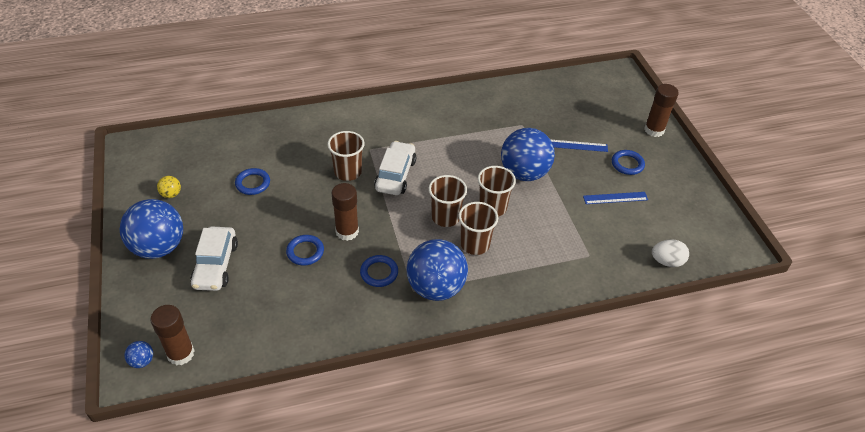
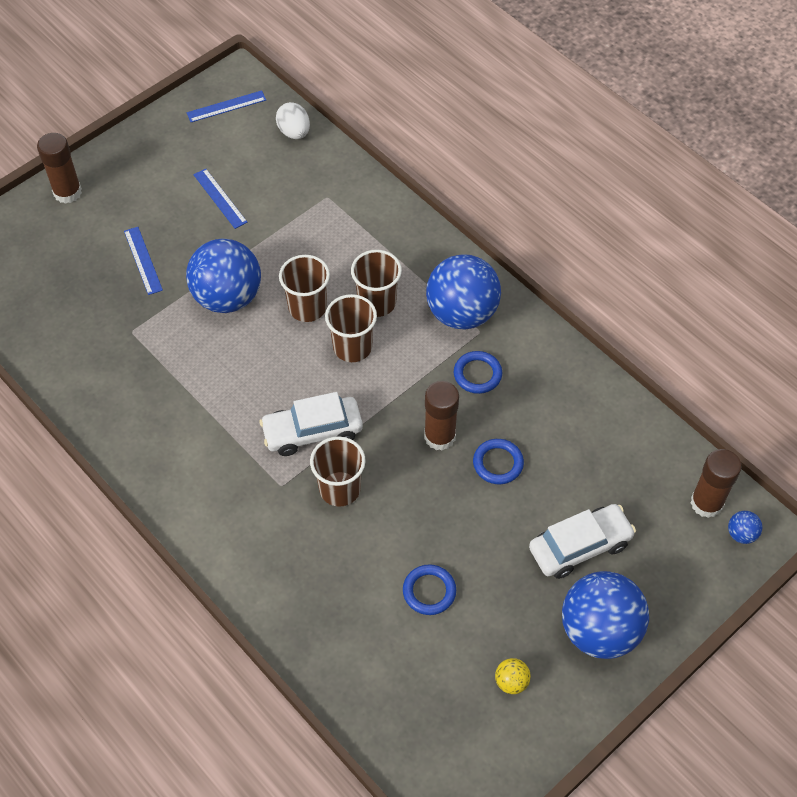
camera: 115 degrees left, 10 degrees up
blue ring [612,150,645,175] -> none
none -> blue ruler [187,90,266,122]

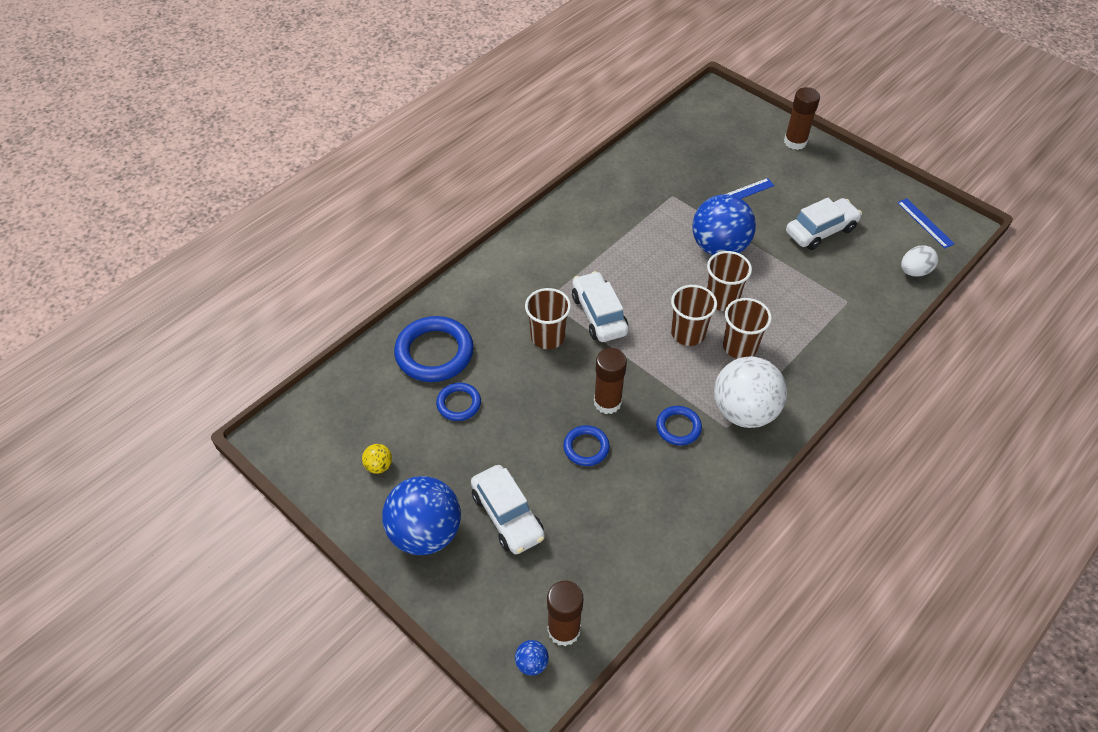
camera: 85 degrees right, 5 degrees down
blue ruler [193,169,247,229] -> white car [786,198,862,250]
blue ball [426,254,501,330] -> white ball [714,356,787,428]
none -> blue ring [394,316,474,382]

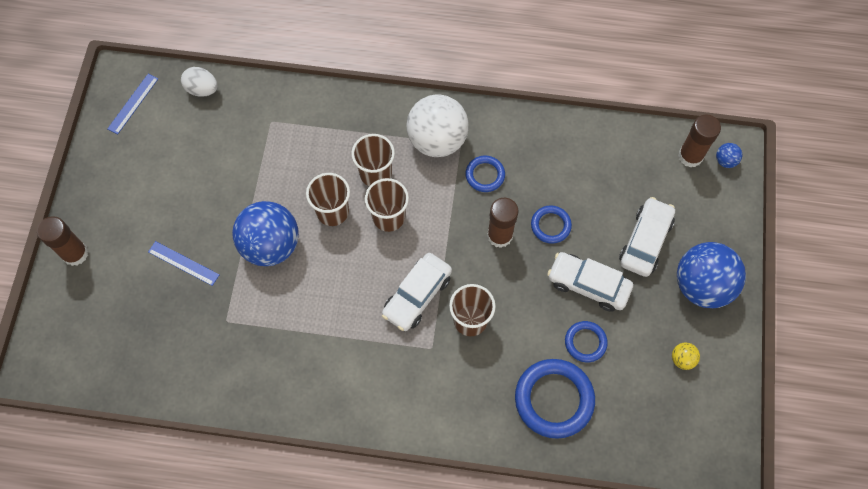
camera: 125 degrees left, 15 degrees up
white car [786,198,862,250] -> white car moved to [547,252,633,312]

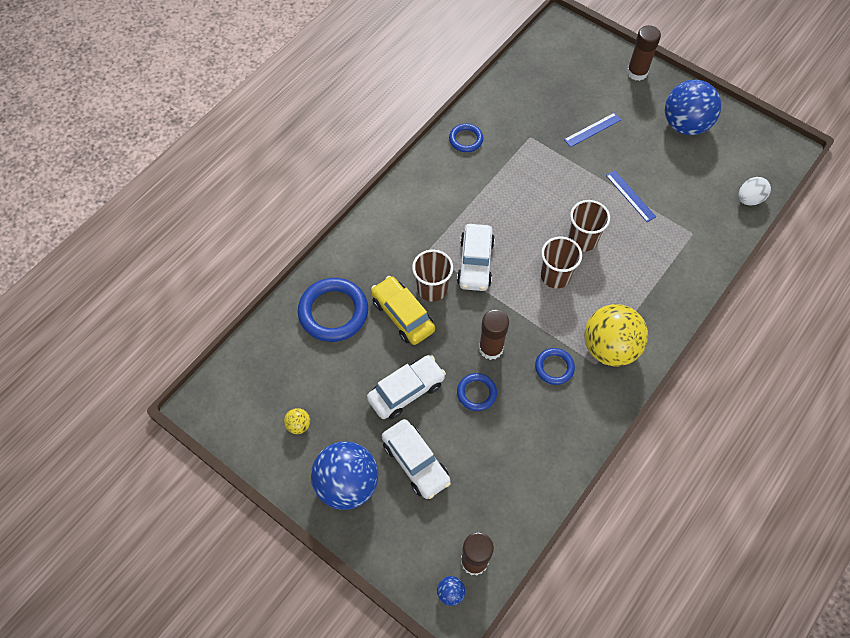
camera: 120 degrees right, 5 degrees down
blue ruler [107,74,158,134] -> blue ruler moved to [606,171,656,222]
blue ball [232,201,299,266] -> blue ball moved to [665,79,721,135]
brown cup [351,134,395,186] -> none
white car [382,253,452,331] -> white car turned 150 degrees counterclockwise [457,224,495,291]
white ball [407,94,469,157] -> yellow ball [584,304,648,366]
blue ring [565,321,608,362] -> blue ring moved to [449,123,483,152]
none -> yellow car [371,276,435,345]

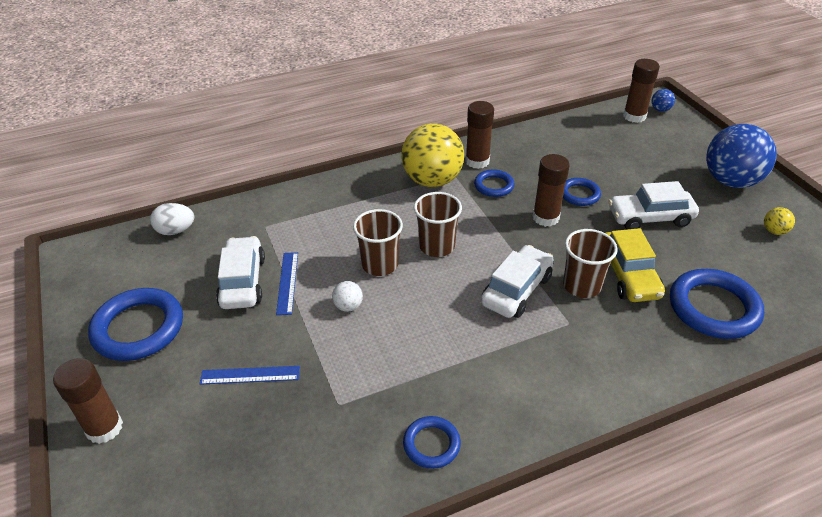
camera: 150 degrees left, 20 degrees down
white car [382,419,451,499] -> white car moved to [216,236,265,309]
blue ball [665,79,721,135] -> blue ring [88,288,183,361]
none -> white ball [332,281,363,312]
none -> brown glue stick [465,101,494,169]

